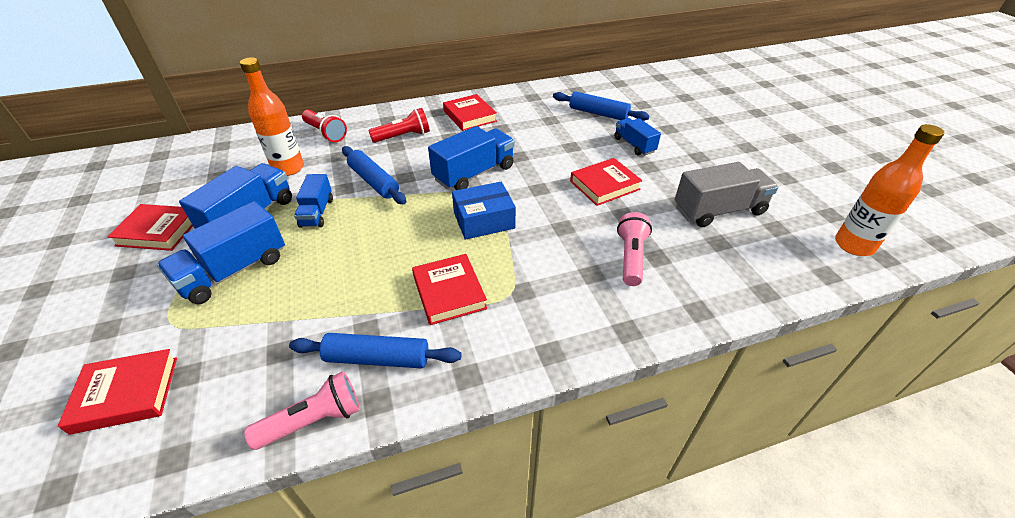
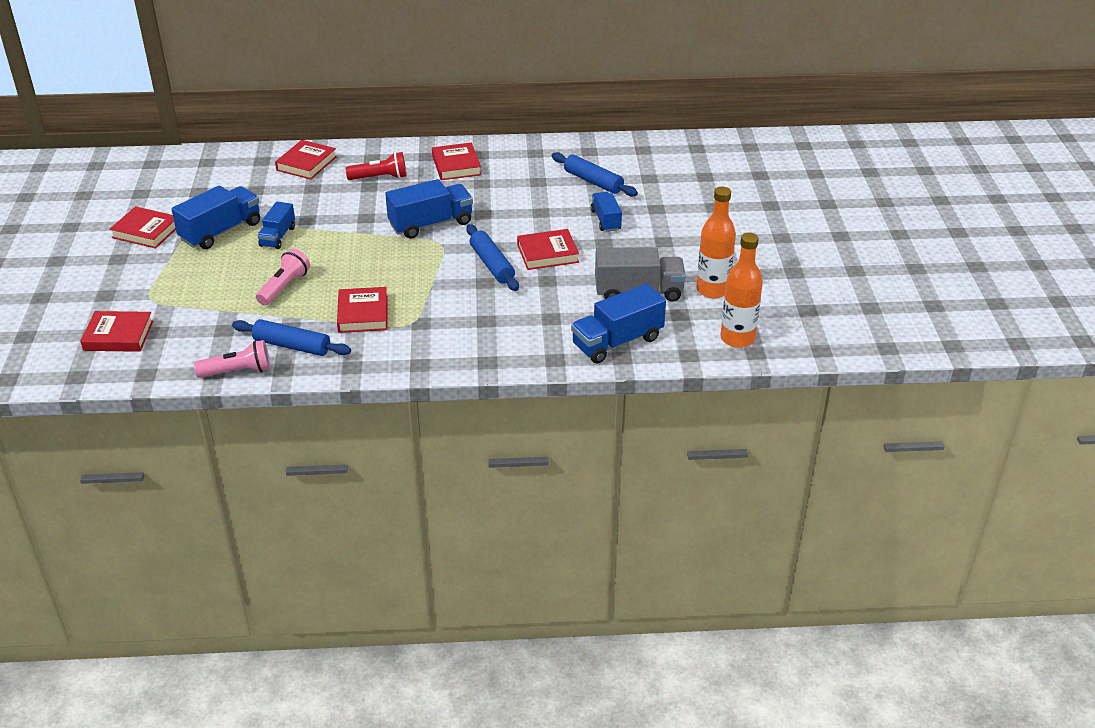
camera: 15 degrees right, 5 degrees down
blue truck [157,201,285,304] -> blue truck moved to [571,283,666,364]
orange bottle [240,57,304,176] -> orange bottle moved to [696,187,736,298]
red flashlight [302,110,347,142] -> red book [275,140,337,180]
blue rolling pin [342,146,407,204] -> blue rolling pin moved to [466,224,519,291]
blue box [452,182,516,240] -> none
pink flashlight [617,212,652,286] -> pink flashlight moved to [256,249,310,305]

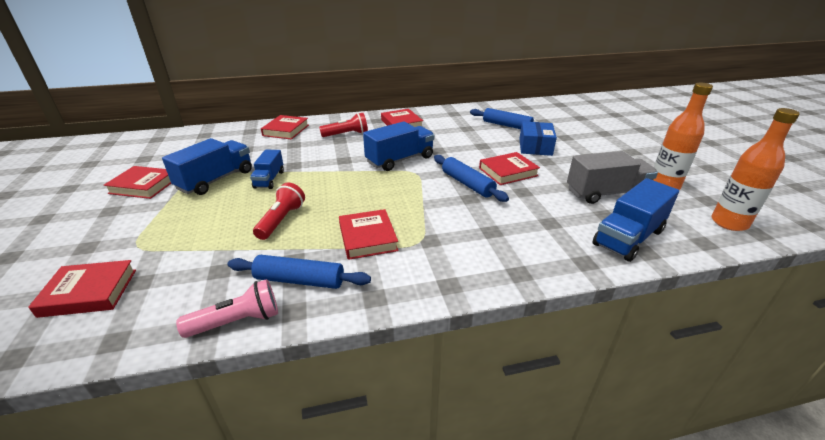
camera: 10 degrees left, 5 degrees down
pink flashlight [256,249,310,305] -> red flashlight [253,183,305,240]
blue truck [591,192,622,232] -> blue box [519,121,557,156]

